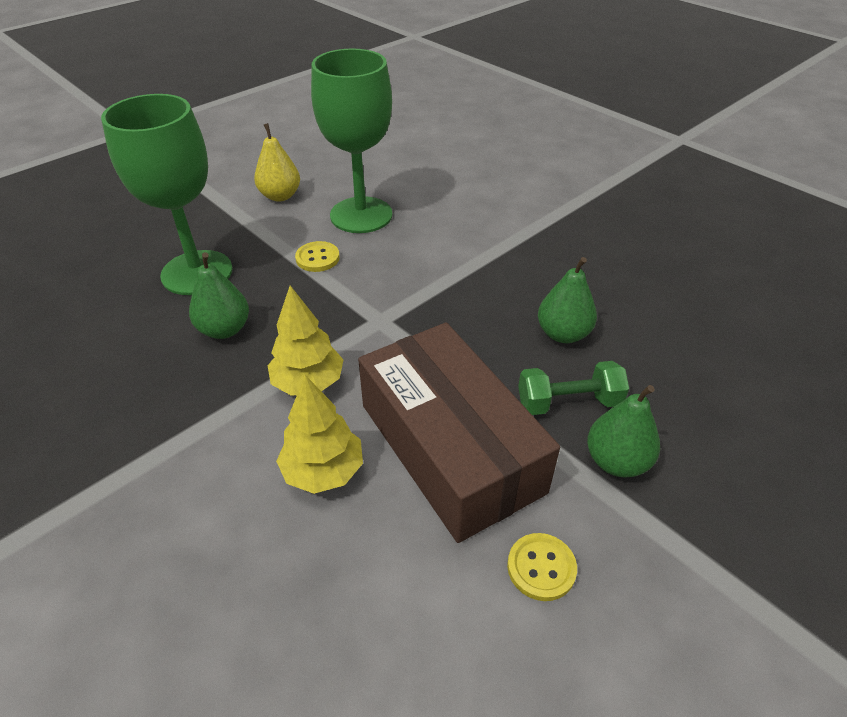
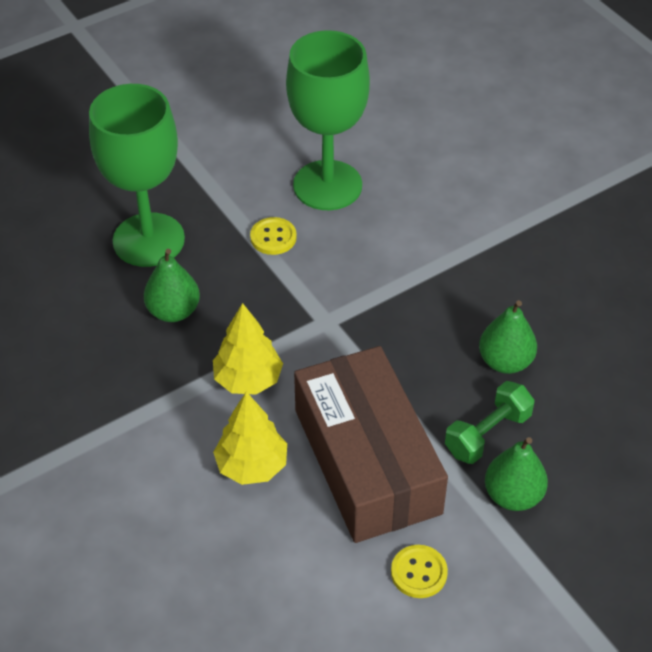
camera: 10 degrees right, 5 degrees up
yellow pear [254,123,300,202] -> none
green dumbbell [518,361,629,415] -> green dumbbell turned 45 degrees counterclockwise [445,381,535,464]

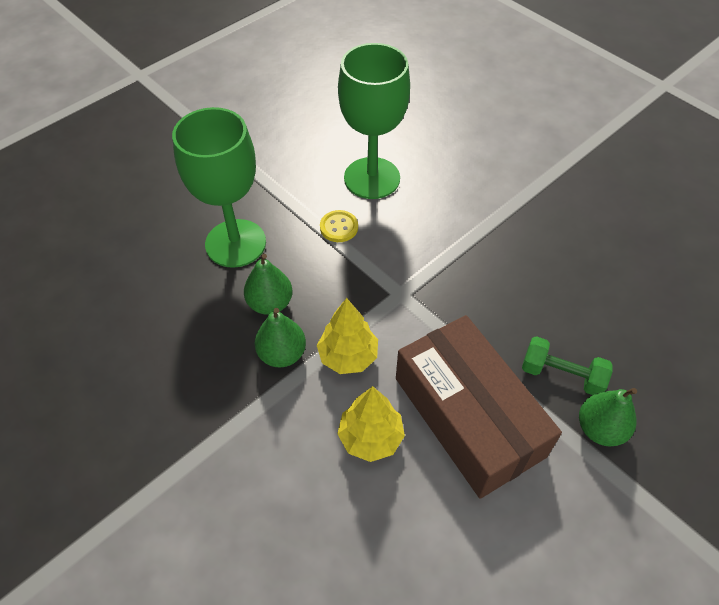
camera: 10 degrees left, 5 degrees up
yellow button [391,545,448,598] -> none
green dumbbell [445,381,535,464] -> green dumbbell turned 75 degrees clockwise [522,336,613,395]
green pear [479,300,537,374] -> green pear moved to [255,308,306,368]

